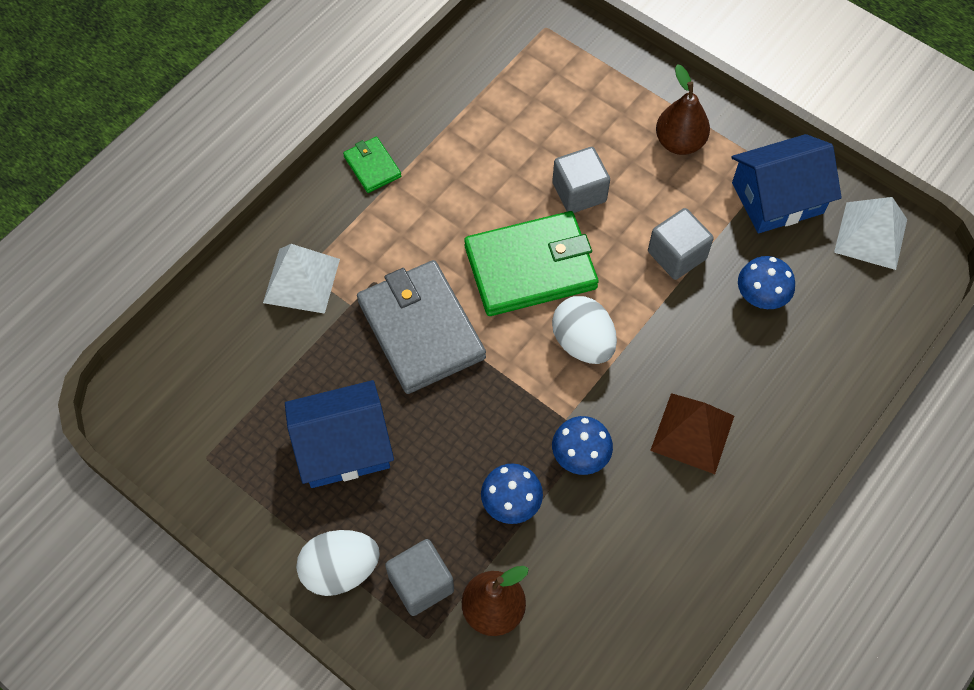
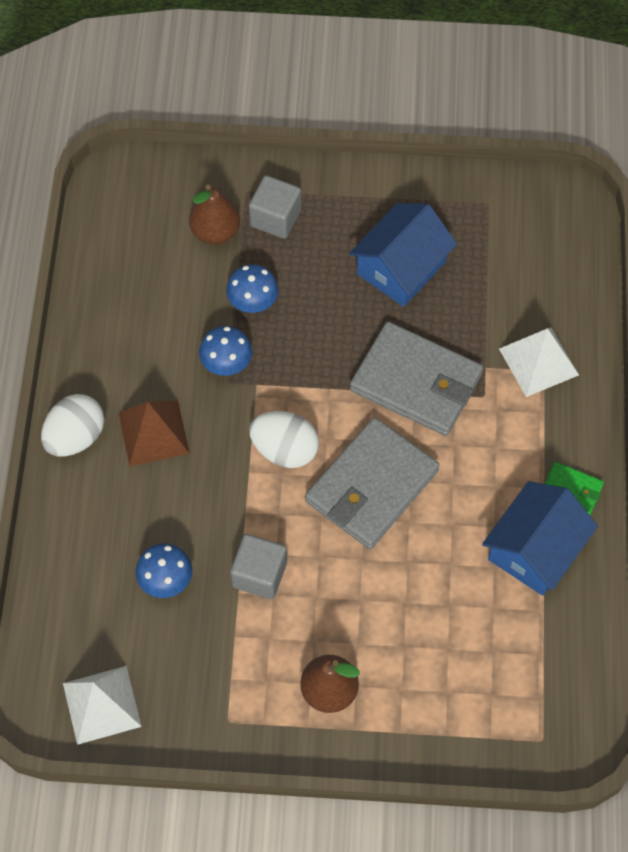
camera: 145 degrees right, 0 degrees up
white egg [296,530,380,596] -> white egg moved to [41,394,104,456]
green wallet [464,211,599,316] -> grey wallet [305,417,439,549]
grey cube [552,147,610,213] -> none
blue house [731,134,842,233] -> blue house moved to [482,481,598,596]

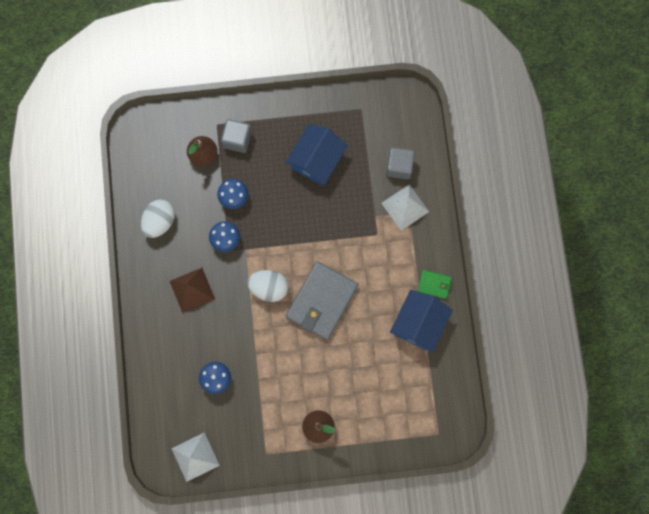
camera: 10 degrees left, 15 degrees up
white egg [41,394,104,456] -> white egg moved to [141,200,175,238]
grey cube [230,534,287,599] -> grey cube moved to [386,147,415,179]
grey wallet [350,322,483,436] -> none

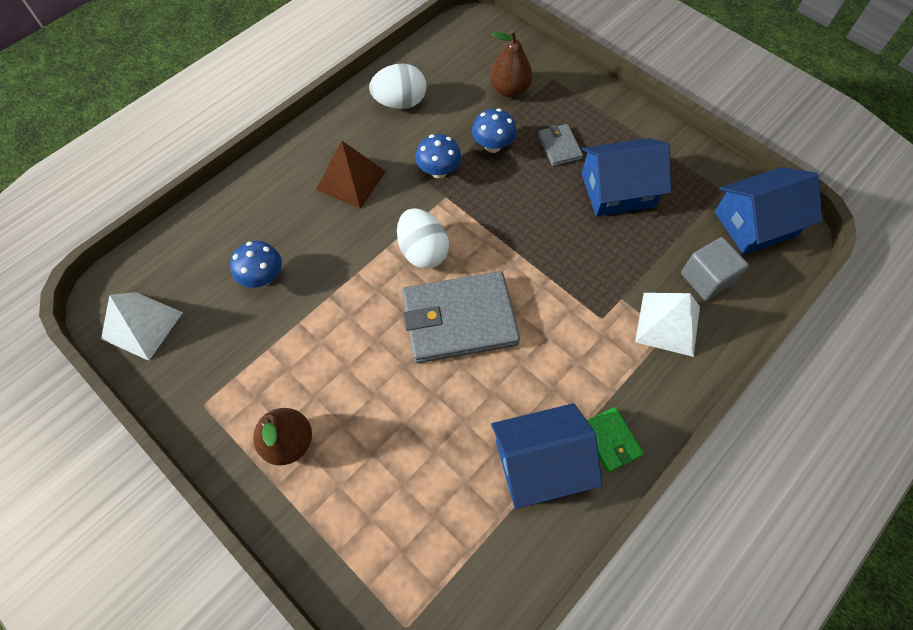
camera: 50 degrees right, 15 degrees down
grey cube [221,119,252,153] -> none
none -> grey wallet [538,124,583,166]
none -> blue house [715,167,823,255]

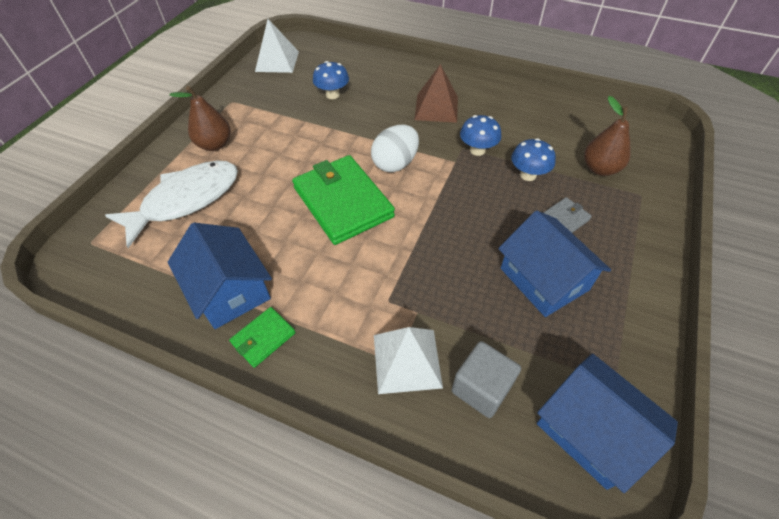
camera: 70 degrees right, 10 degrees down
white egg [369,64,426,109] -> none
grey wallet [402,271,520,363] -> green wallet [292,155,395,245]
none -> white fish [105,161,238,248]

